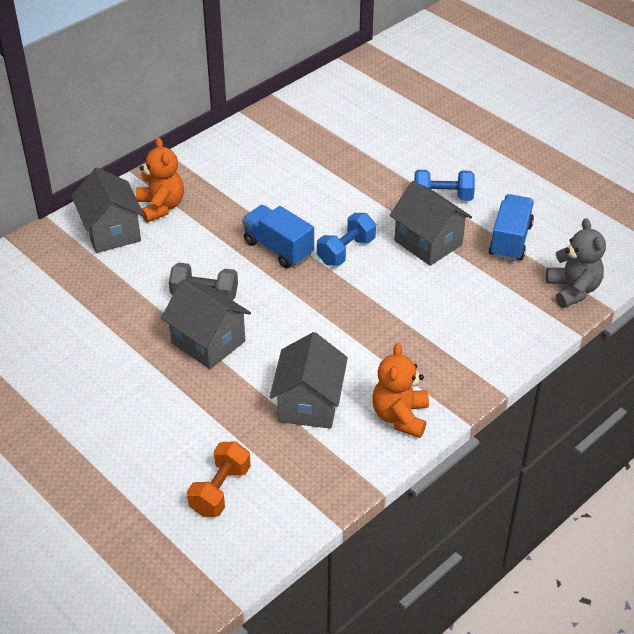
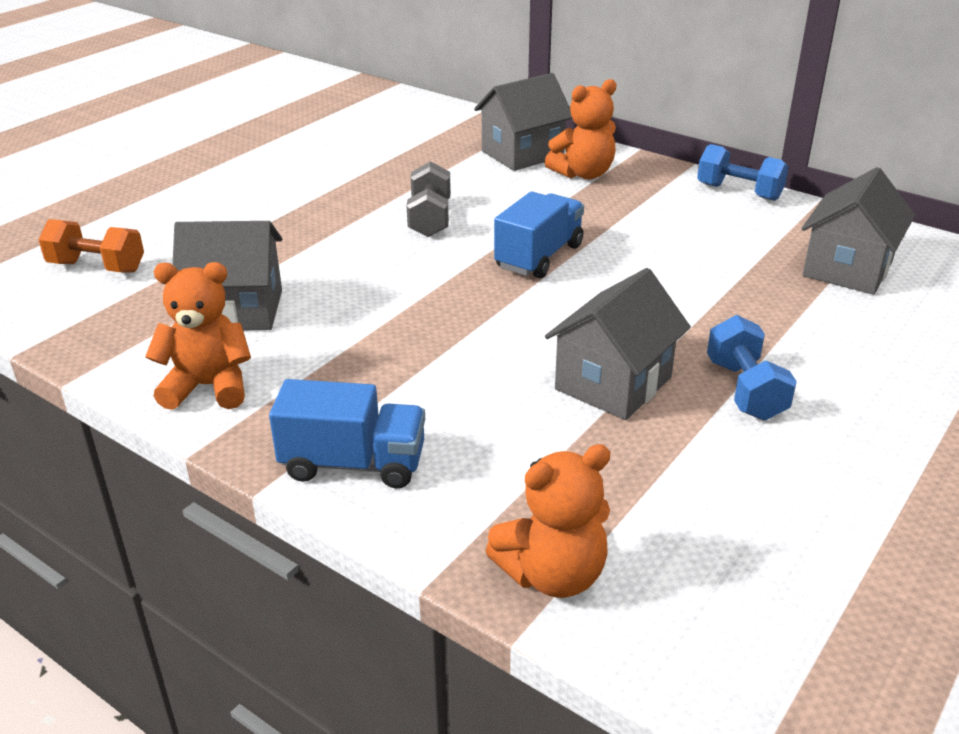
camera: 80 degrees right, 10 degrees down
grey house [161,279,251,369] -> grey house moved to [801,167,915,295]
blue dumbbell [317,213,376,266] -> blue dumbbell moved to [697,144,788,201]
blue truck [489,194,534,261] -> blue truck moved to [269,379,425,488]
grey teddy bear [546,218,606,308] -> orange teddy bear [486,444,610,598]

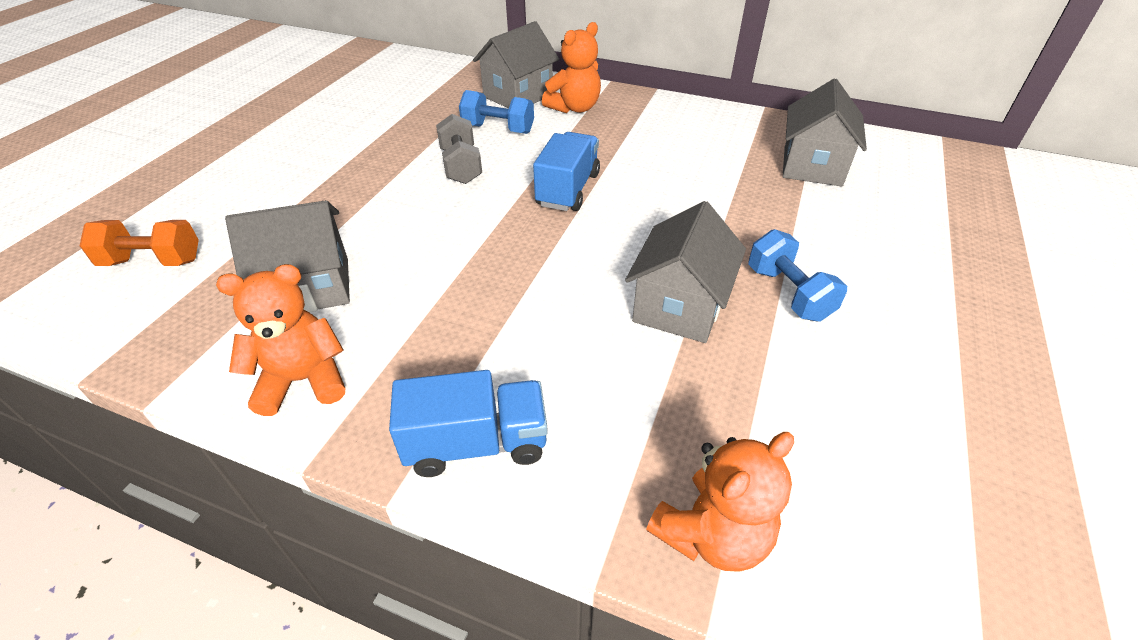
camera: 15 degrees left, 10 degrees up
blue dumbbell [697,144,788,201] -> blue dumbbell moved to [459,90,534,134]

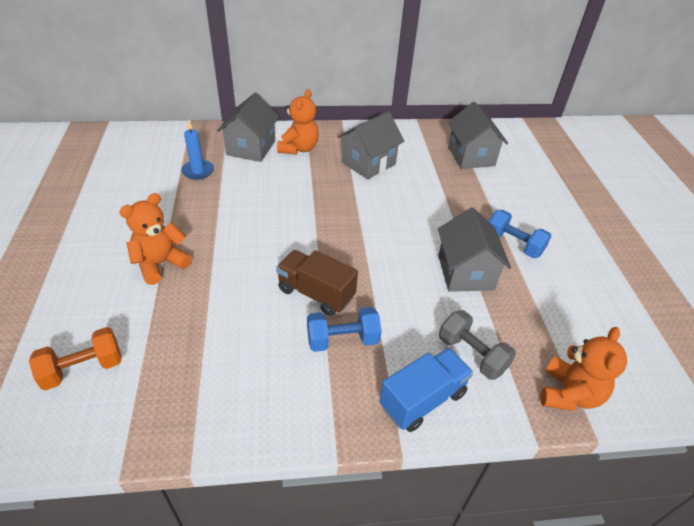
camera: 30 degrees left, 0 degrees up
orange teddy bear [216,264,345,416] -> orange teddy bear moved to [119,193,192,285]
grey house [225,200,350,312] -> grey house moved to [337,111,405,179]
grey dumbbell [436,114,482,184] -> grey dumbbell moved to [439,310,516,380]
blue dumbbell [459,90,534,134] -> blue dumbbell moved to [307,307,382,352]
blue truck [533,132,600,211] -> none
none -> blue candle [181,119,214,180]
none -> brown truck [276,250,358,316]

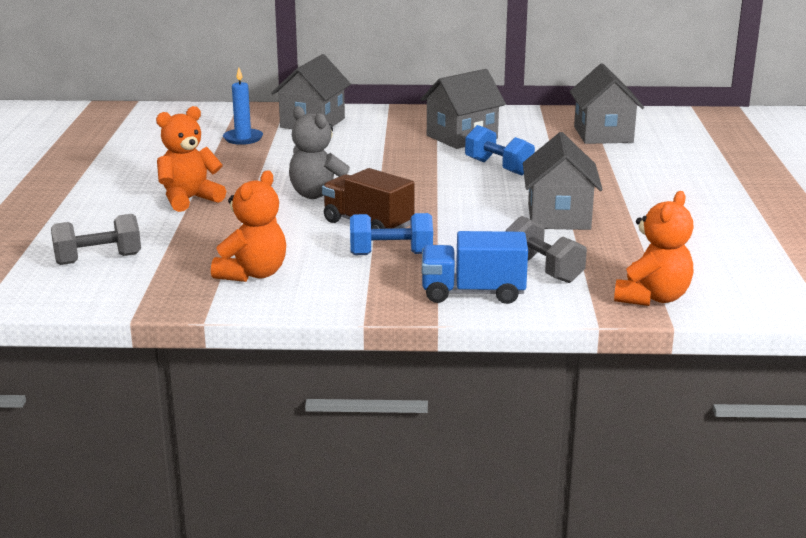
camera: 10 degrees right, 20 degrees down
orange dumbbell [29,327,122,391] -> grey dumbbell [51,214,141,265]
orange teddy bear [277,89,319,155] -> orange teddy bear moved to [211,170,286,282]
blue truck [379,348,473,432] -> blue truck turned 150 degrees counterclockwise [422,231,528,304]
blue dumbbell [489,210,551,258] -> blue dumbbell moved to [465,125,535,175]
none -> grey teddy bear [289,106,350,199]

